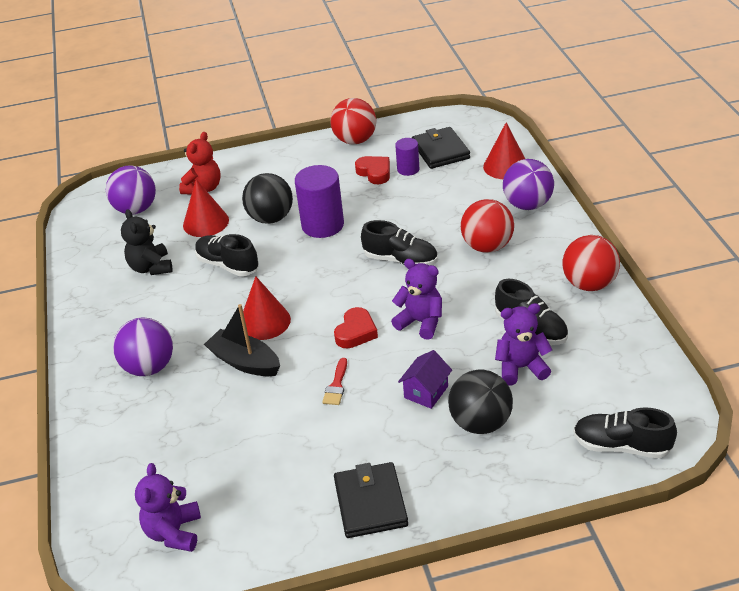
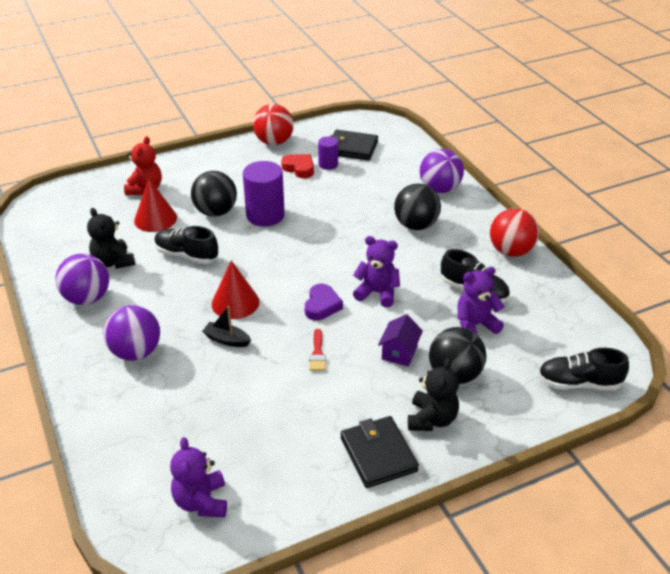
camera: 15 degrees left, 0 degrees up
purple ball [106,165,156,215] -> purple ball moved to [55,253,109,305]
black boat [204,304,280,376] -> black boat [202,306,251,347], size x0.64
red heart [334,307,378,348] -> purple heart [305,284,343,321]
black shoe [361,220,438,266] -> none
black wallet [412,127,470,169] -> black wallet turned 45 degrees counterclockwise [330,130,378,160]
red ball [461,199,514,253] -> black ball [394,183,441,230]
red cone [483,122,525,179] -> none
none -> black teddy bear [408,358,459,431]

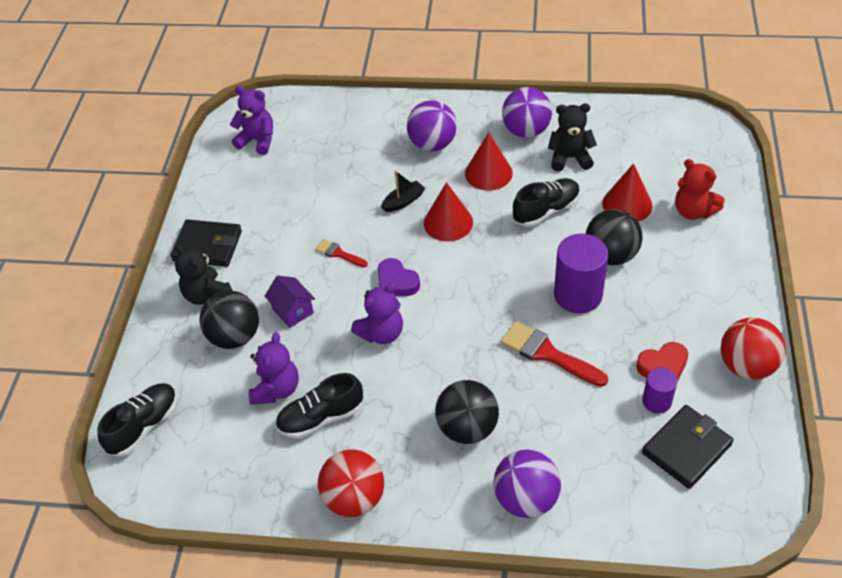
camera: 125 degrees right, 10 degrees up
none -> red cone [465,132,513,190]
none -> red brush [500,321,608,387]

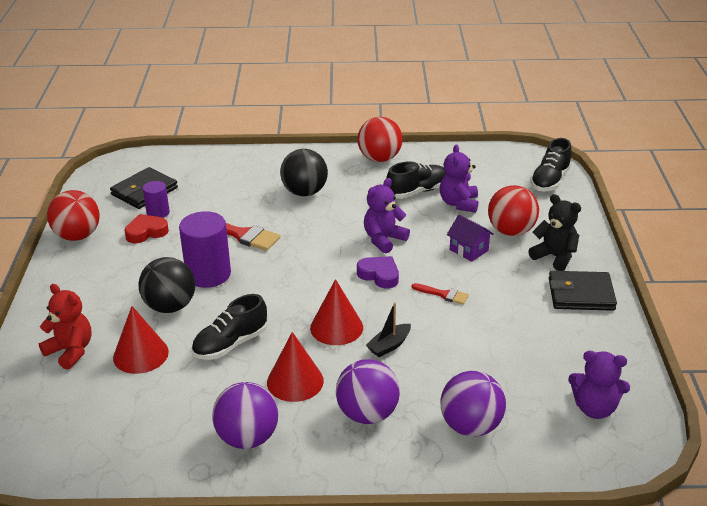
camera: 170 degrees right, 15 degrees down
black ball [199,290,259,349] -> red ball [488,185,539,236]
purple ball [493,450,561,518] -> purple ball moved to [440,371,506,437]
black teddy bear [548,103,597,171] -> none

